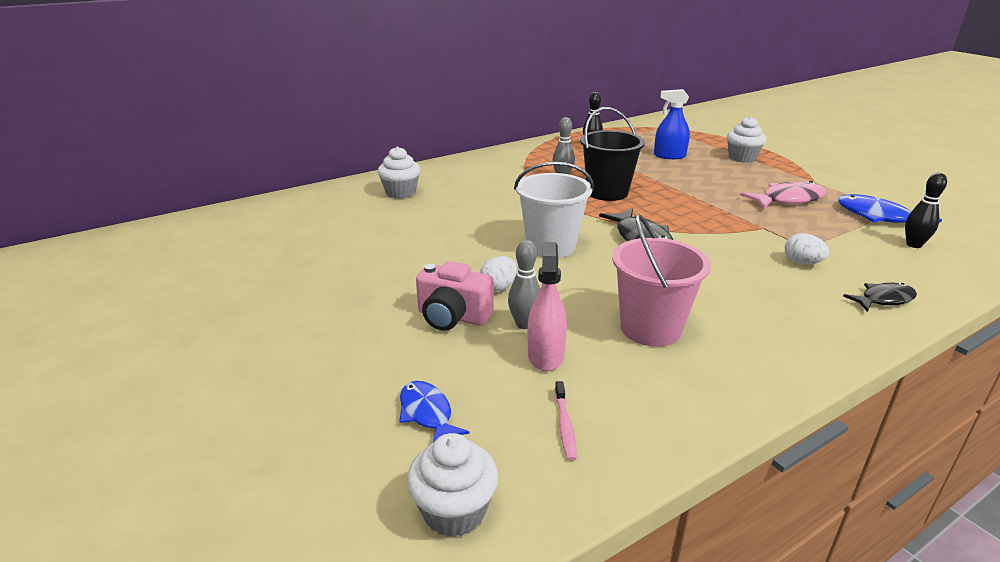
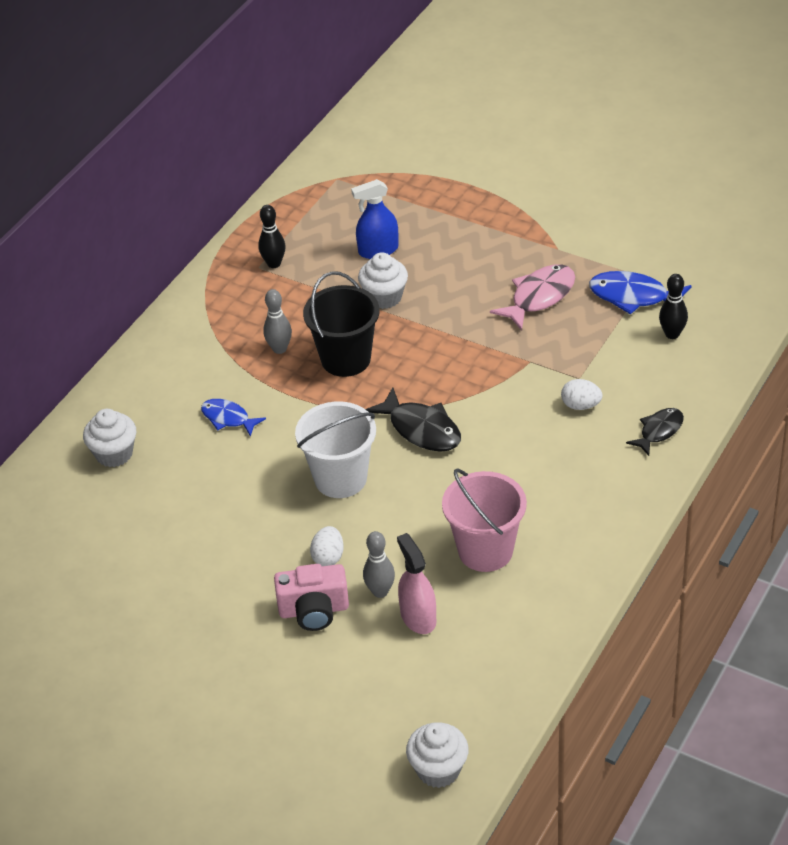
camera: 25 degrees left, 15 degrees up
blue fish [399,381,469,442] -> blue fish moved to [201,399,266,437]
pink toothbrush [555,381,577,461] -> none
white cupcake [727,116,766,163] -> white cupcake moved to [358,252,408,309]

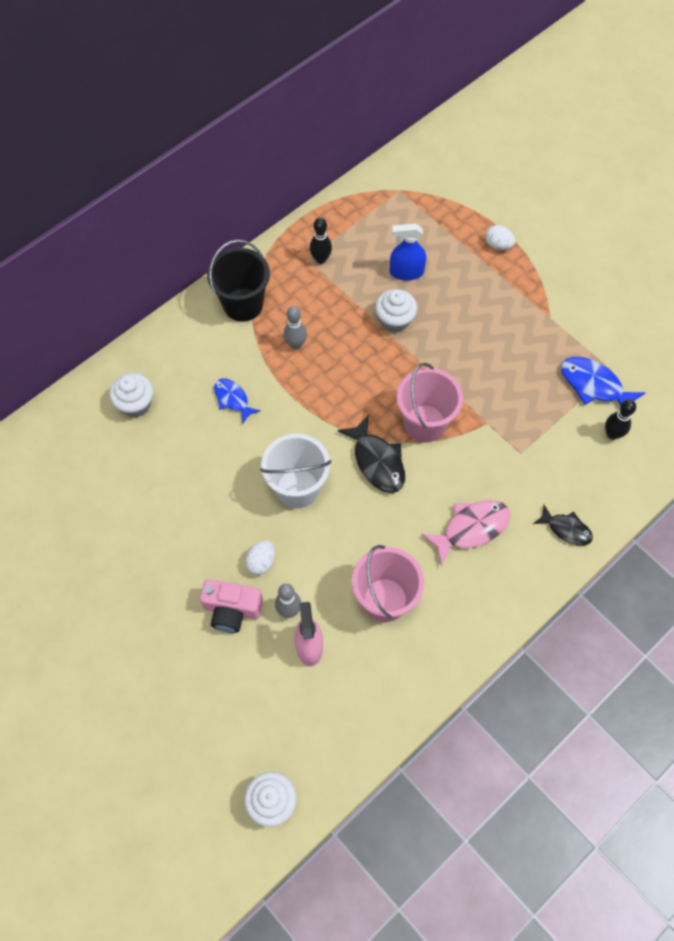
camera: 15 degrees right, 20 degrees up
black bucket [303,271,379,377] -> black bucket moved to [207,240,270,322]
pink fish [490,264,575,331] -> pink fish moved to [421,500,511,565]
white egg [561,379,602,410] -> white egg moved to [485,225,515,250]
black fish [626,408,684,456] -> black fish turned 60 degrees clockwise [534,505,593,545]
none -> pink bucket [396,363,463,442]

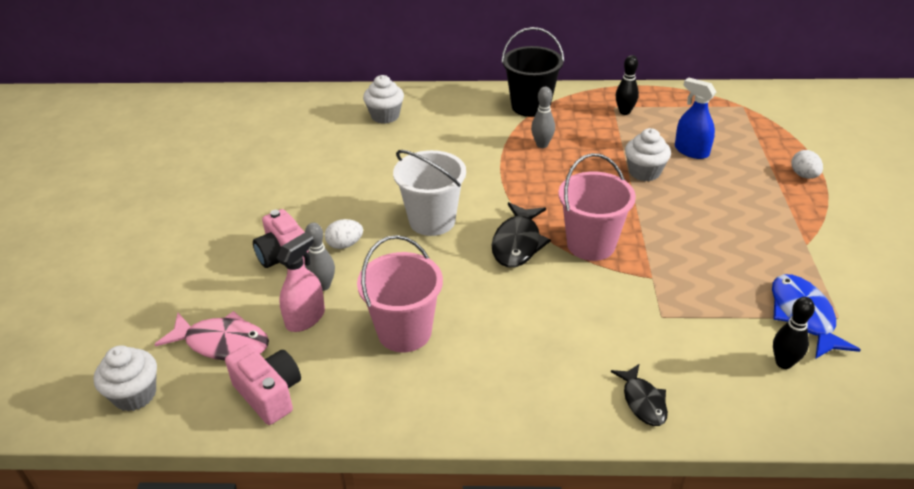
camera: 45 degrees right, 25 degrees down
blue fish [214,379,261,424] -> none
pink fish [421,500,511,565] -> pink fish moved to [154,311,269,360]
none -> pink camera [225,344,301,425]

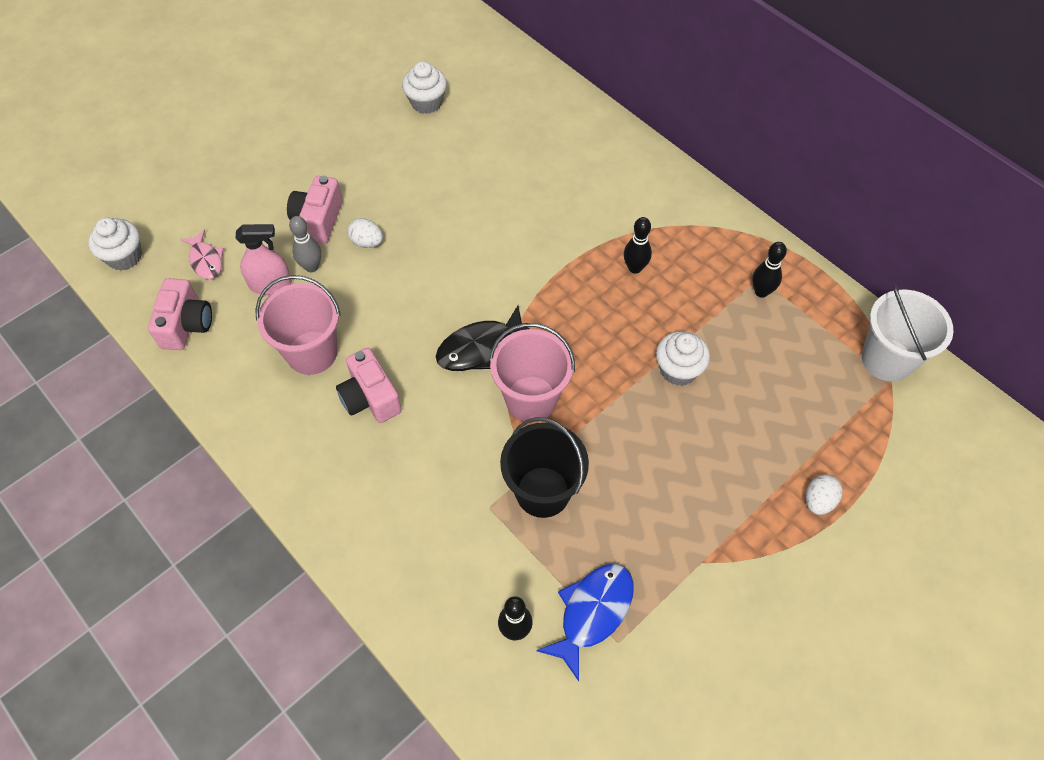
camera: 45 degrees right, 20 degrees up
pink fish [154,311,269,360] -> pink fish [180,229,224,279], size x0.64
white cupcake [363,75,404,124] -> white cupcake moved to [402,61,447,114]
white bucket [393,150,466,236] -> white bucket moved to [862,285,954,381]
black bucket [501,27,564,117] -> black bucket moved to [500,417,589,518]
grey bowling pin [531,87,555,148] -> black bowling pin [624,217,652,274]
black fish [611,364,668,426] -> none
blue spray bottle [675,78,716,159] -> none
none -> pink camera [336,348,402,423]

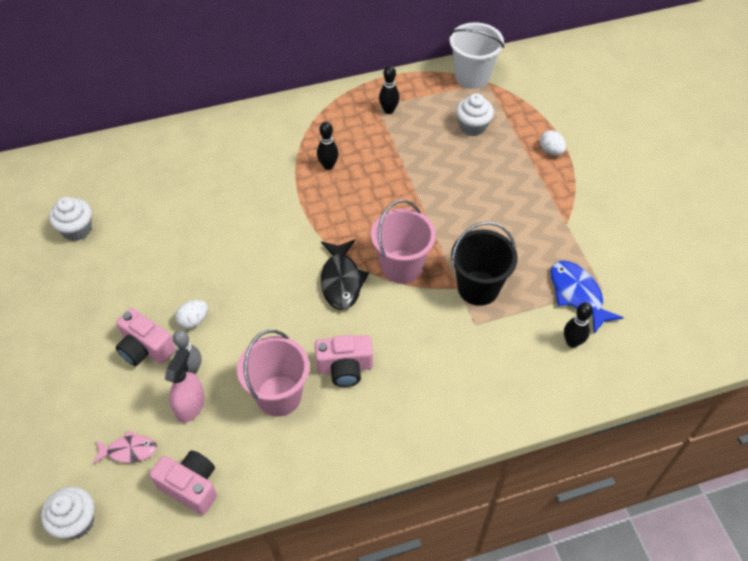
camera: 65 degrees left, 5 degrees down
white cupcake [656,331,710,386] -> white cupcake moved to [456,93,494,136]

